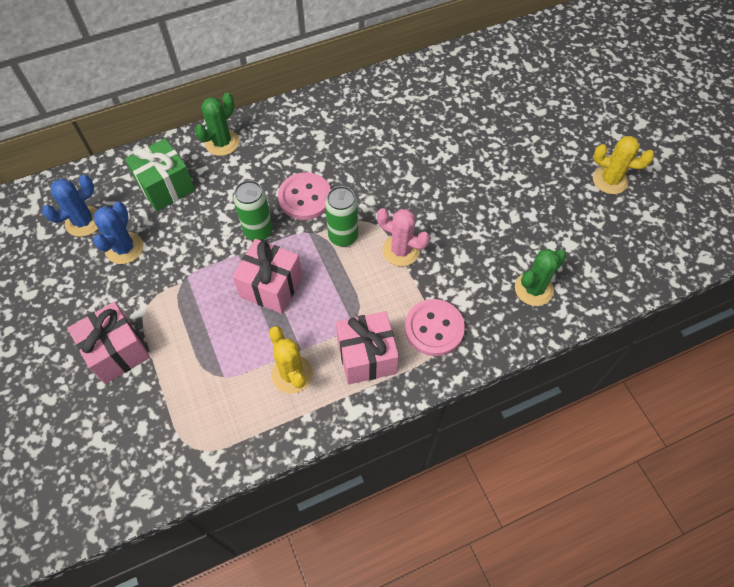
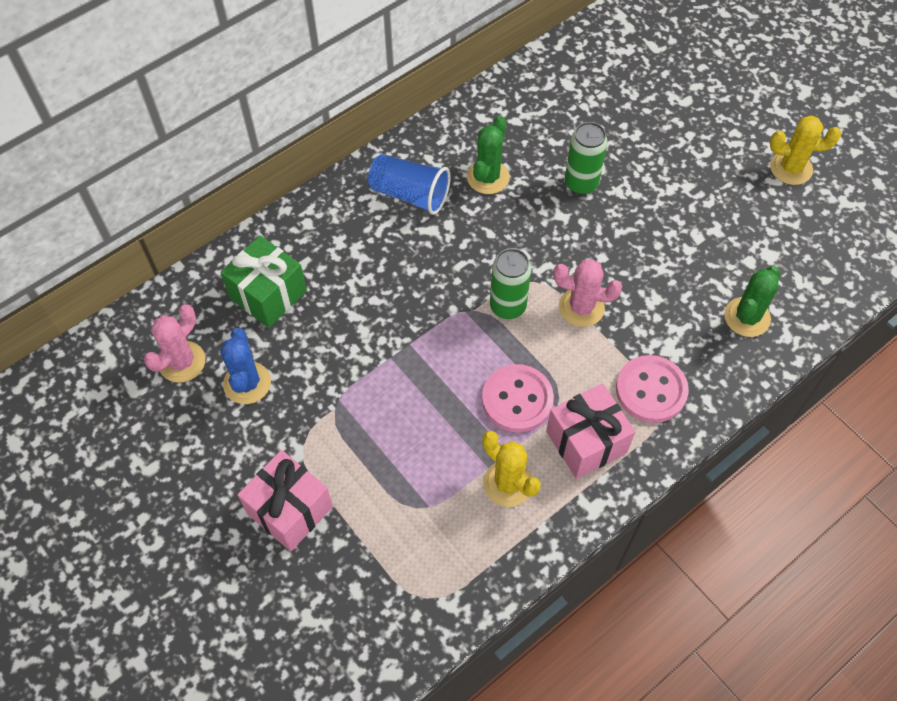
camera: 15 degrees left, 0 degrees up
blue cactus [42,175,98,237] -> pink cactus [144,305,205,383]
green cactus [194,93,239,156] -> green cactus moved to [467,116,510,194]
pink gift [232,239,302,314] -> none
green can [233,180,273,241] -> green can moved to [565,122,608,195]
pink button [278,172,331,220] -> pink button moved to [482,364,554,433]
none -> blue cup [368,154,451,215]

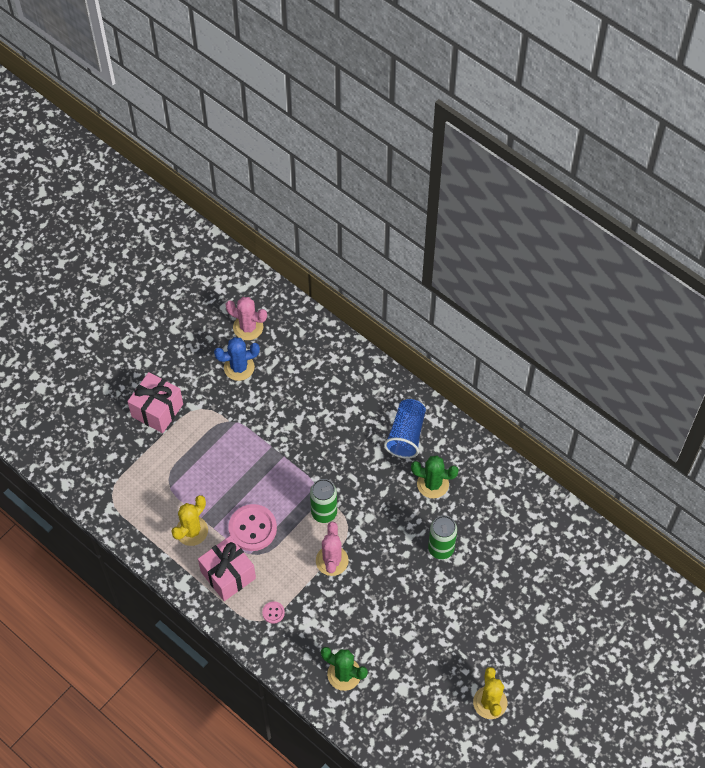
camera: 80 degrees right, 0 degrees up
green gift [220,235,307,328] -> none
pink button [616,355,688,423] -> pink button [262,601,285,624], size x0.45

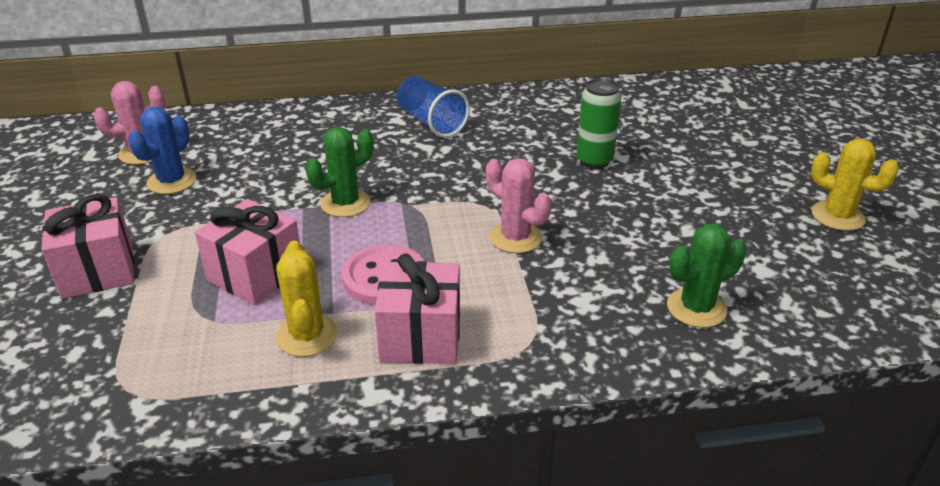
camera: 50 degrees left, 25 degrees down
pink button [262,601,285,624] -> none
green can [310,479,337,523] -> none
green cactus [411,455,459,498] -> green cactus moved to [306,127,373,217]
none -> pink gift [195,199,300,305]

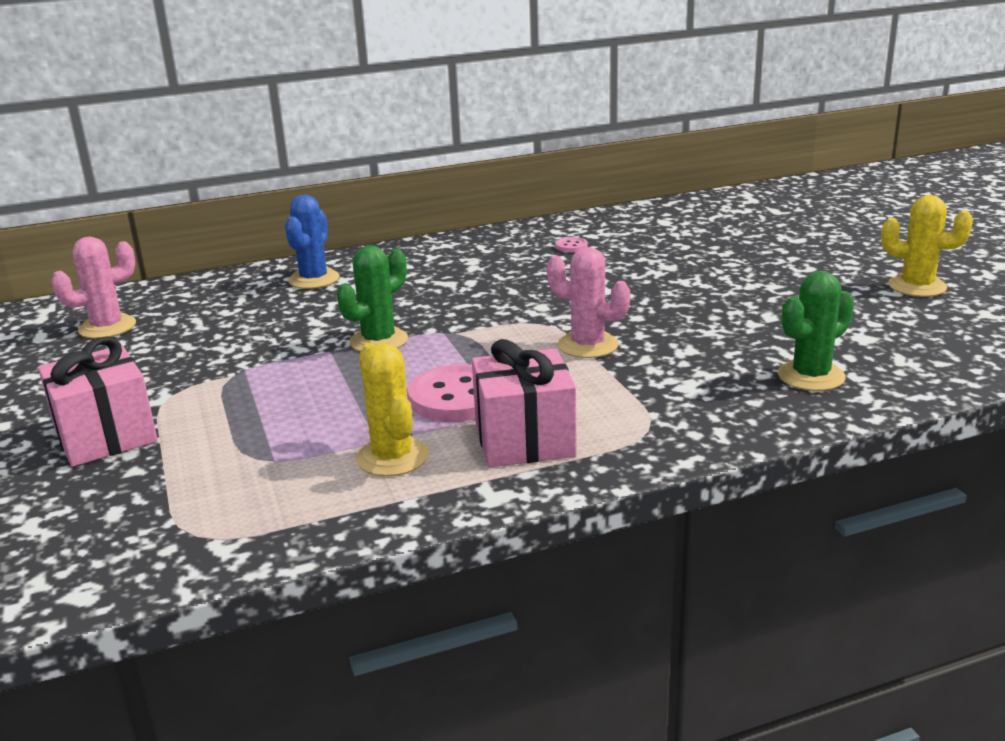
camera: 10 degrees left, 10 degrees down
blue cactus [128,107,196,194] -> blue cactus moved to [285,195,340,289]
pink gift [195,199,300,305] -> none
blue cup [397,76,470,138] -> none
green can [577,78,621,169] -> none
none -> pink button [555,237,588,252]

